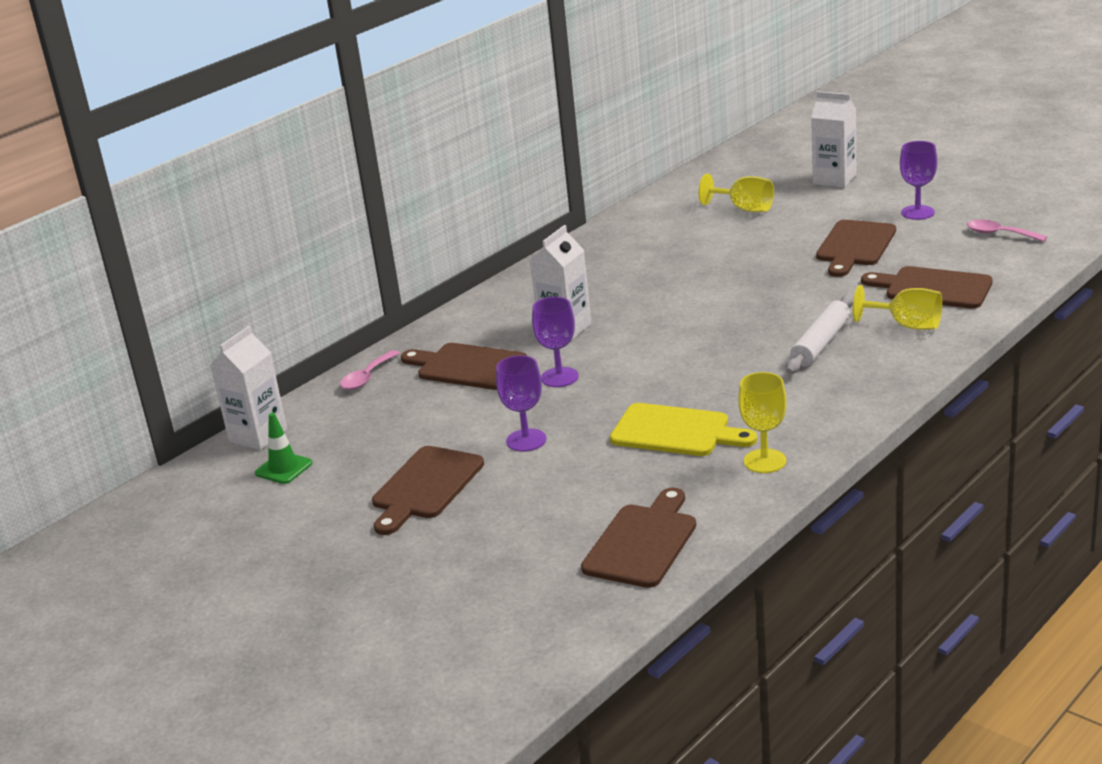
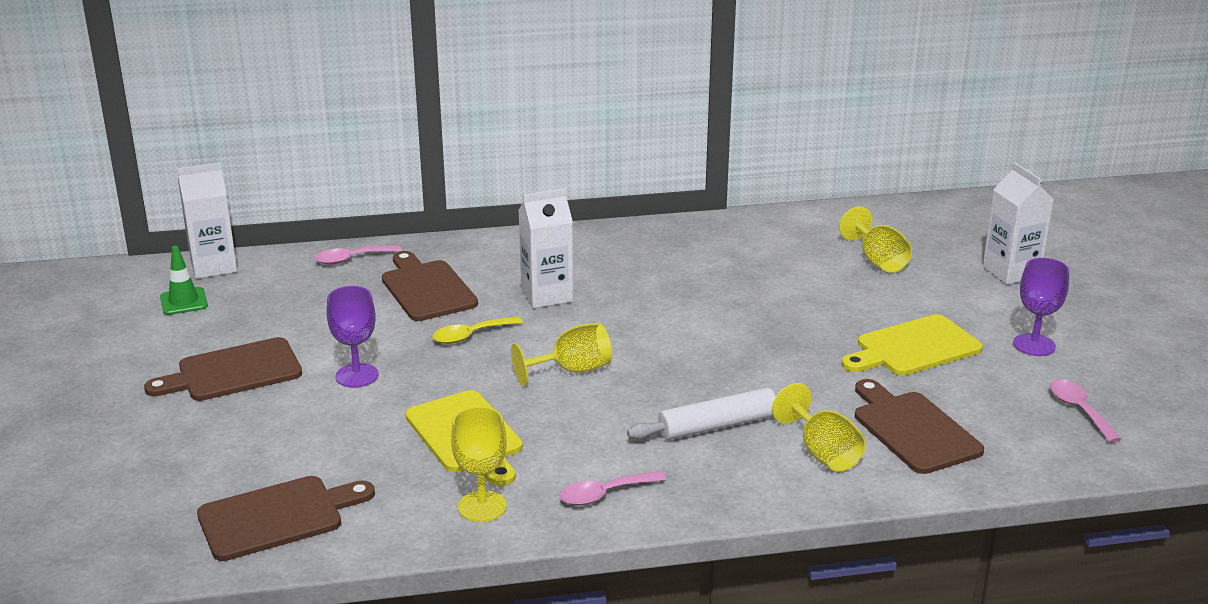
camera: 35 degrees right, 0 degrees up
purple goblet [532,297,579,387] -> yellow spoon [432,316,523,344]
brown cutting board [816,220,896,277] -> yellow cutting board [842,314,983,376]
none -> yellow goblet [511,323,612,386]
none -> pink spoon [559,471,666,505]

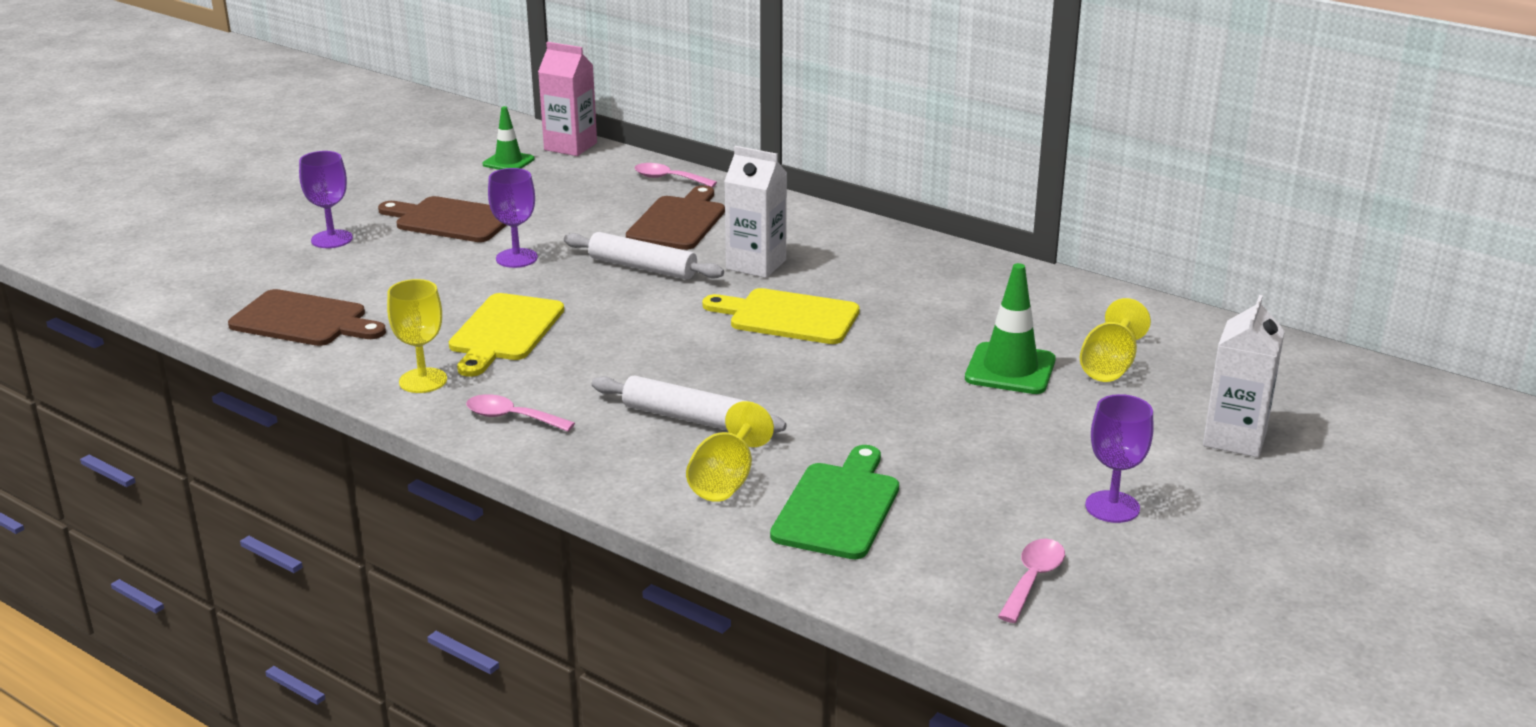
camera: 45 degrees right, 0 degrees up
white carton [177,162,237,279] -> pink carton [538,42,597,156]
yellow spoon [432,316,523,344] -> white rolling pin [564,232,724,279]
yellow goblet [511,323,612,386] -> none
yellow cutting board [842,314,983,376] -> yellow cutting board moved to [702,288,860,344]
brown cutting board [855,379,984,474] -> green cutting board [770,445,899,559]
none -> purple goblet [299,151,353,248]
none -> green traffic cone [965,263,1056,394]

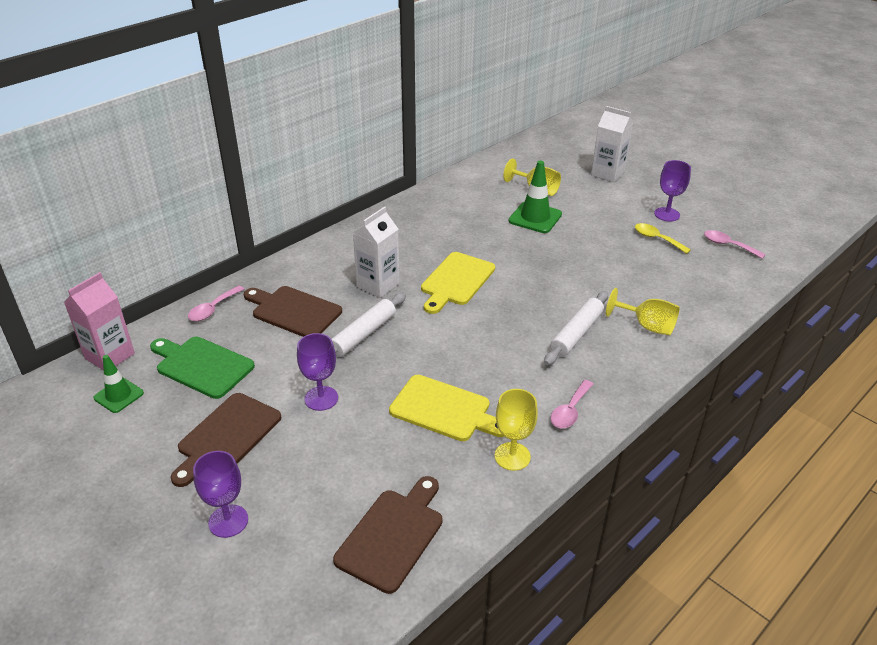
camera: 80 degrees left, 10 degrees up
green cutting board [770,445,899,559] -> green cutting board moved to [150,337,255,399]
none -> yellow spoon [635,223,691,254]

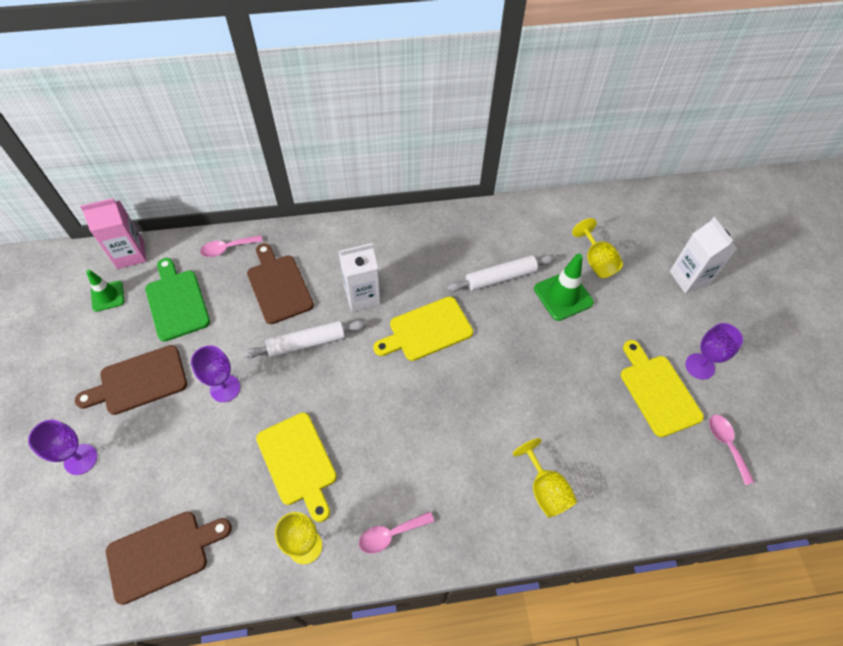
camera: 35 degrees right, 20 degrees up
white rolling pin [544,291,608,365] -> white rolling pin moved to [447,255,555,292]
yellow spoon [635,223,691,254] -> yellow cutting board [621,340,704,437]

